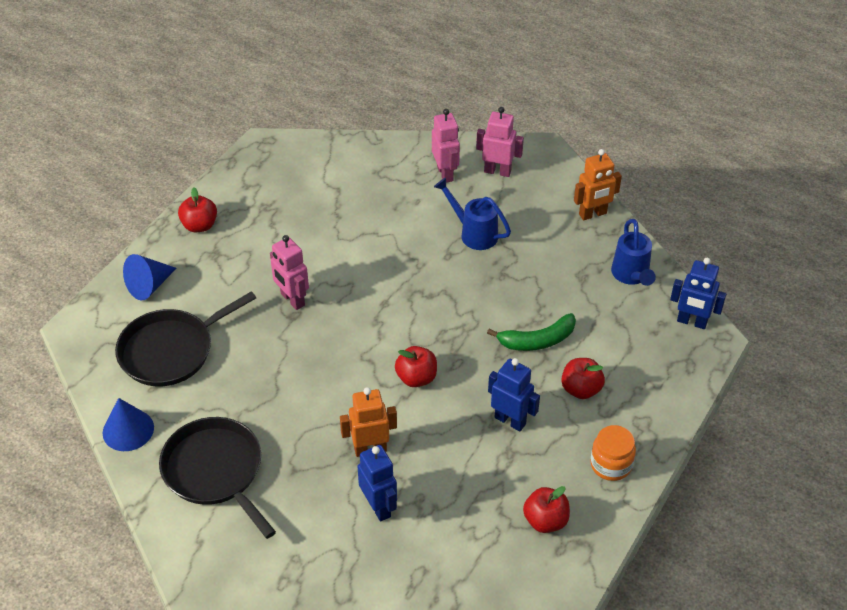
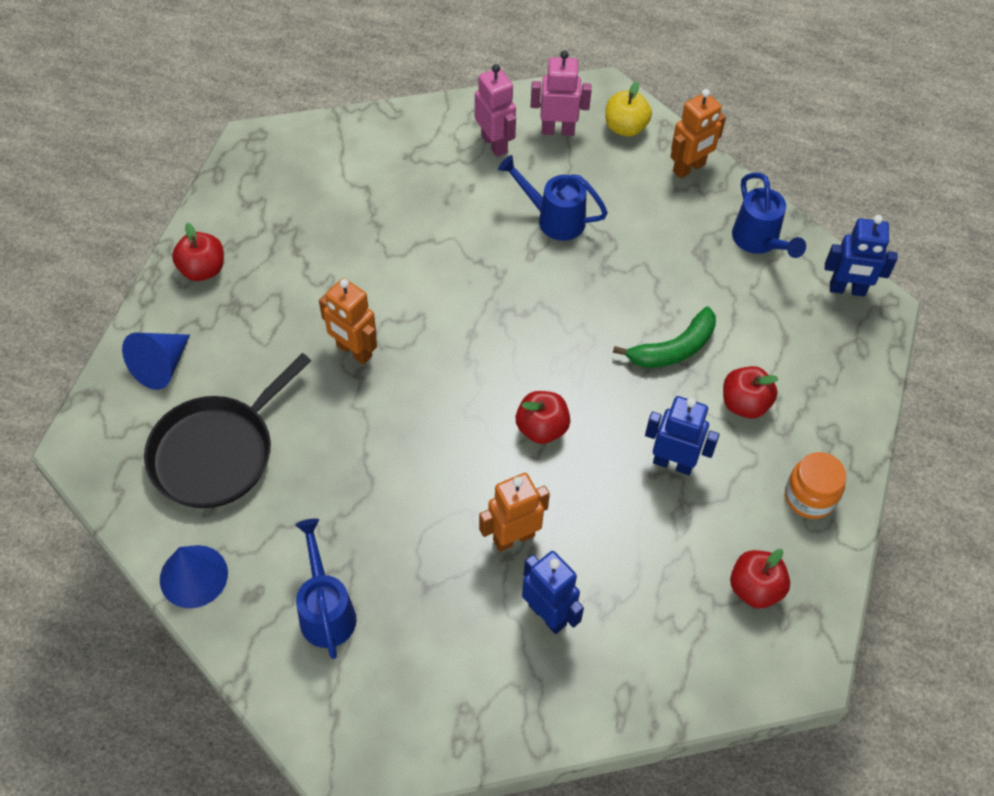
camera: 15 degrees left, 10 degrees up
black pan [159,417,276,539] -> blue watering can [295,518,356,659]
pink robot [270,235,309,310] -> orange robot [319,278,377,364]
none -> yellow apple [605,81,652,137]

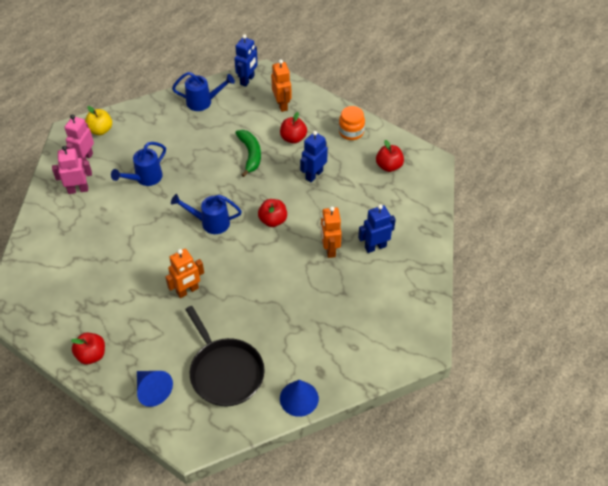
camera: 70 degrees left, 5 degrees down
blue watering can [295,518,356,659] -> blue watering can moved to [171,194,242,234]
orange robot [670,89,726,178] -> orange robot moved to [271,59,292,112]

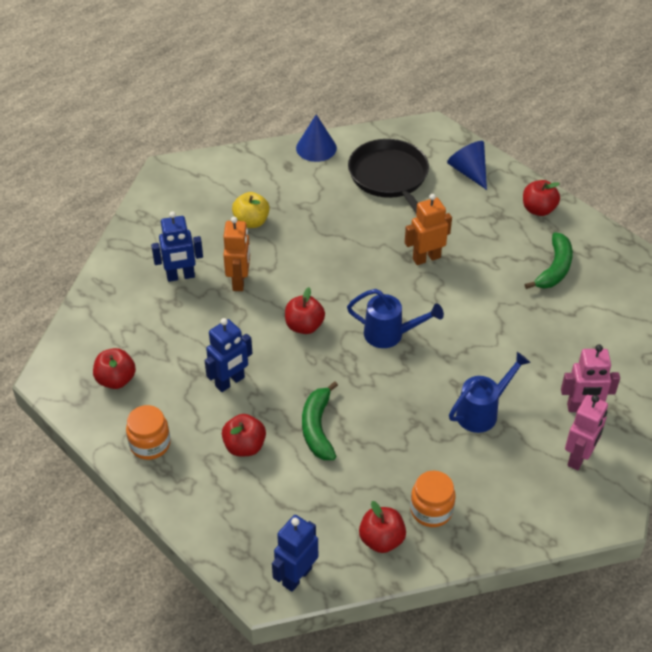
camera: 170 degrees left, 5 degrees down
yellow apple [85,106,112,135] -> yellow apple moved to [232,192,270,228]
blue watering can [172,72,235,111] -> red apple [359,501,406,553]
orange robot [271,59,292,112] -> none
none -> orange jar [410,471,456,527]
none -> green banana [525,232,573,289]

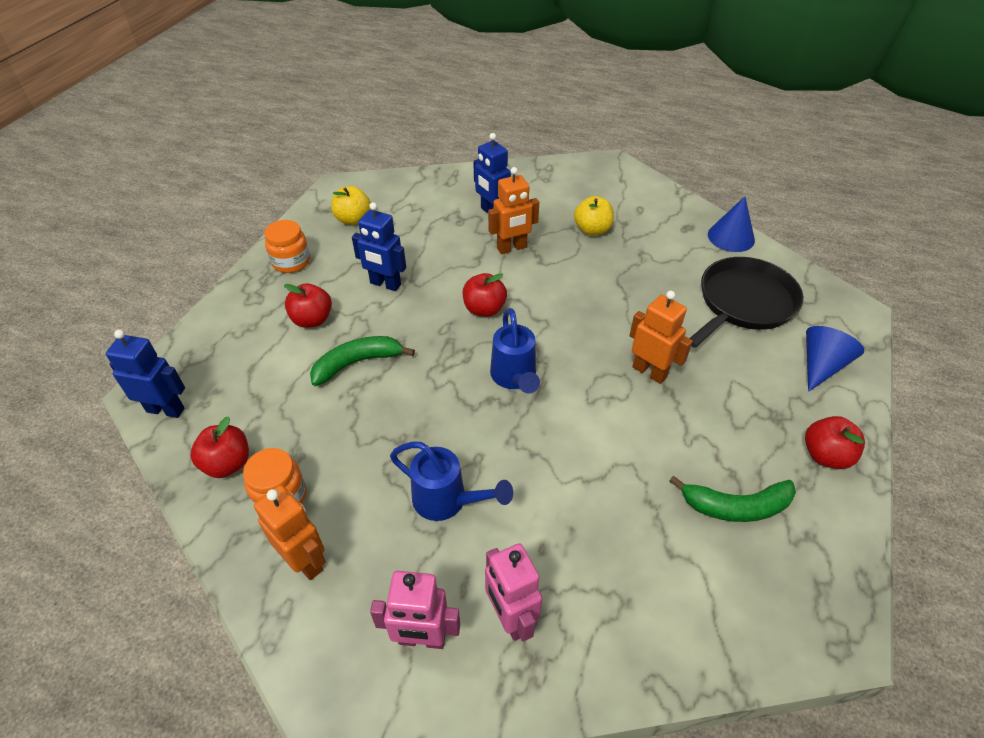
camera: 65 degrees right, 0 degrees up
red apple [93,348,136,389] -> yellow apple [331,186,371,225]
none -> orange robot [254,485,326,580]

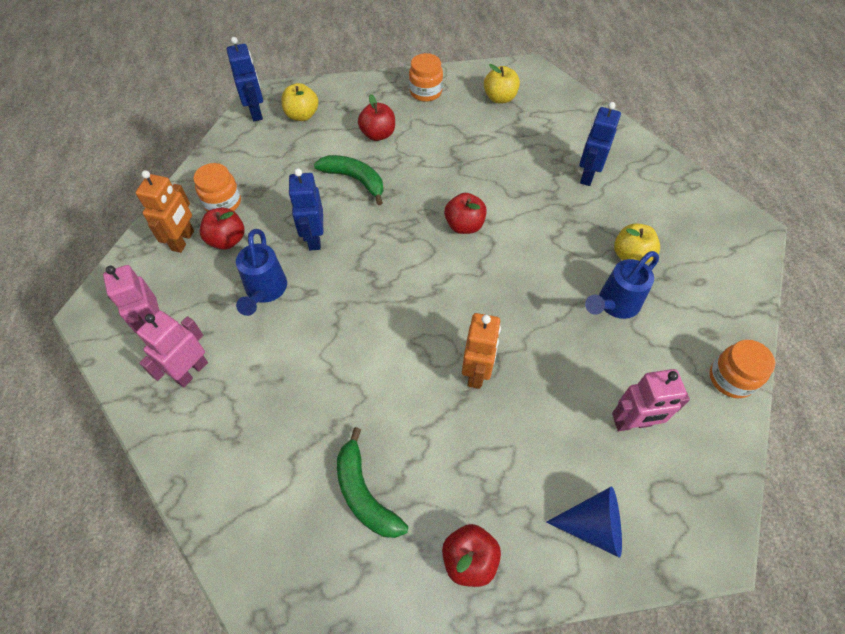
camera: 60 degrees right, 10 degrees up
red apple [190,417,249,478] -> red apple moved to [200,207,244,250]
blue robot [352,202,406,291] -> blue robot moved to [288,169,323,251]
orange robot [488,167,539,254] -> none
blue watering can [490,308,540,394] -> blue watering can moved to [585,251,659,319]
black pan [689,257,804,348] -> pink robot [612,369,690,431]
blue cone [708,196,755,252] -> orange jar [709,340,775,398]
none -> yellow apple [281,83,319,121]

